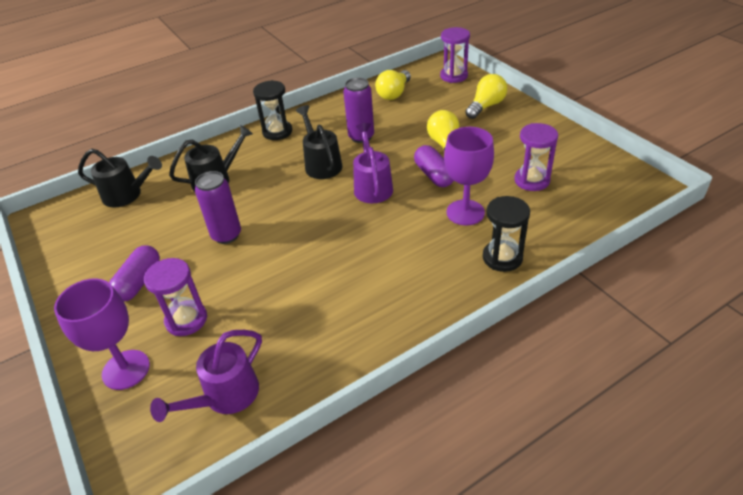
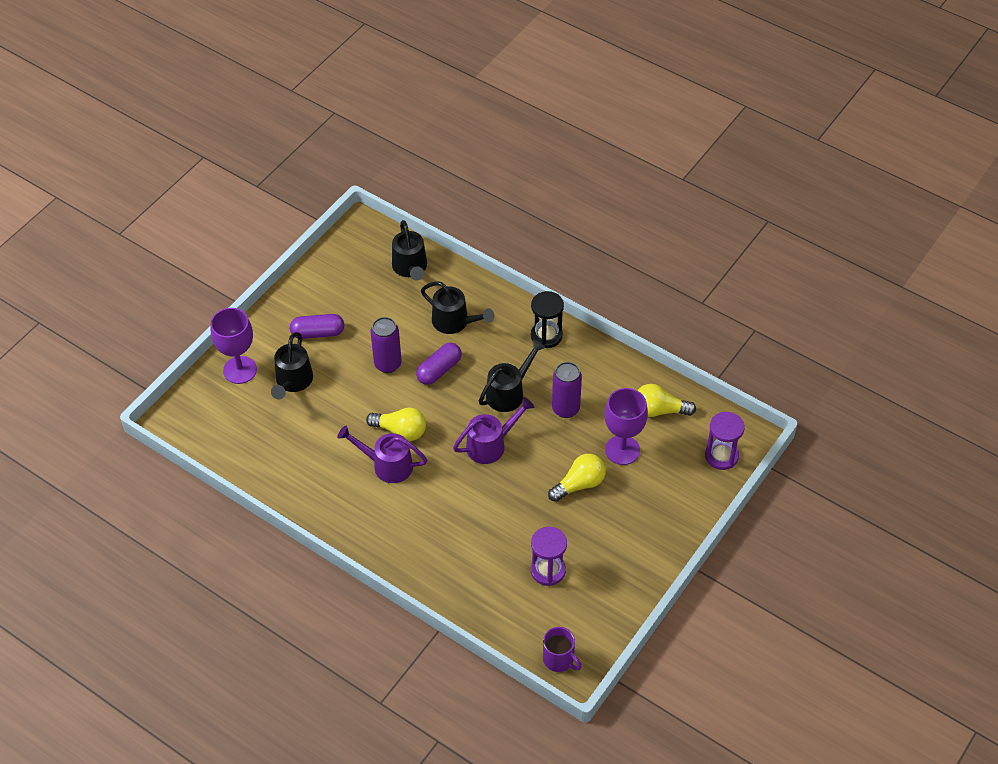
camera: 65 degrees right, 10 degrees up
purple hourglass [144,258,207,336] -> black watering can [271,332,313,399]
purple watering can [150,330,262,422] -> purple watering can moved to [337,426,427,483]
purple capsule [414,145,454,187] -> purple capsule moved to [416,342,462,385]
purple goblet [444,127,494,225] -> purple goblet moved to [604,388,648,465]
yellow light bulb [465,74,507,119] -> yellow light bulb moved to [366,407,426,441]
black hourglass [483,196,530,272] -> none
none -> purple mug [543,627,582,672]

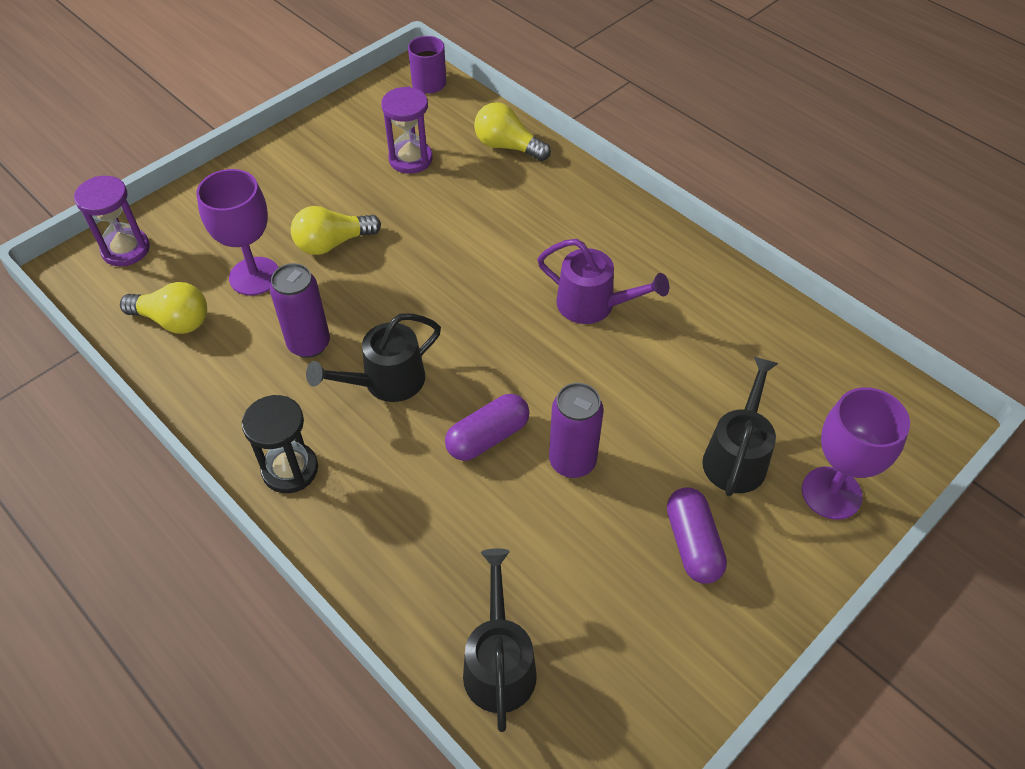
camera: 170 degrees left, 0 degrees up
purple capsule [290,314,344,339] -> purple capsule turned 75 degrees clockwise [667,487,727,584]
yellow light bulb [366,407,426,441] -> yellow light bulb moved to [474,102,551,161]
black watering can [421,281,494,334] -> none
purple watering can [453,397,534,464] -> none

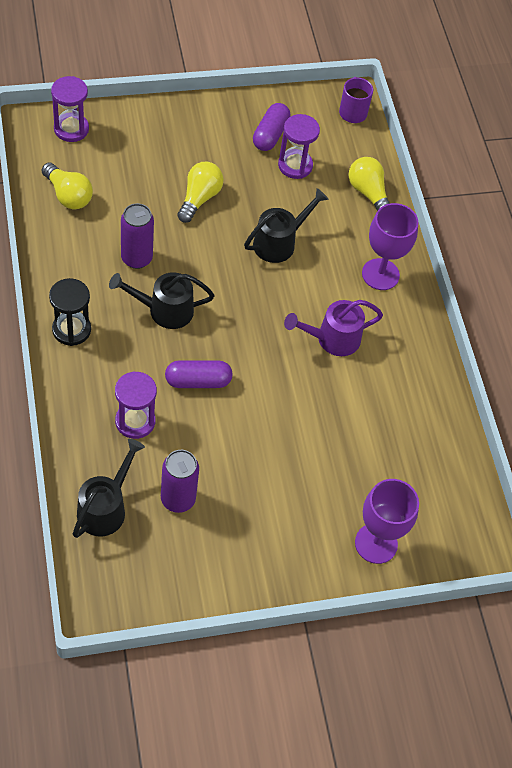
camera: 25 degrees right, 5 degrees up
purple goblet [196,169,279,295] -> purple goblet moved to [362,203,419,290]
yellow light bulb [291,206,381,255] -> yellow light bulb turned 105 degrees clockwise [177,162,224,223]
purple watering can [537,239,669,324] -> purple watering can turned 105 degrees clockwise [284,300,383,356]
purple can [549,383,604,478] -> purple can moved to [161,450,199,513]
purple capsule [667,487,727,584] -> purple capsule moved to [253,103,291,151]
black watering can [702,357,779,496] -> black watering can moved to [244,188,329,263]
none -> purple hourglass [115,371,157,439]

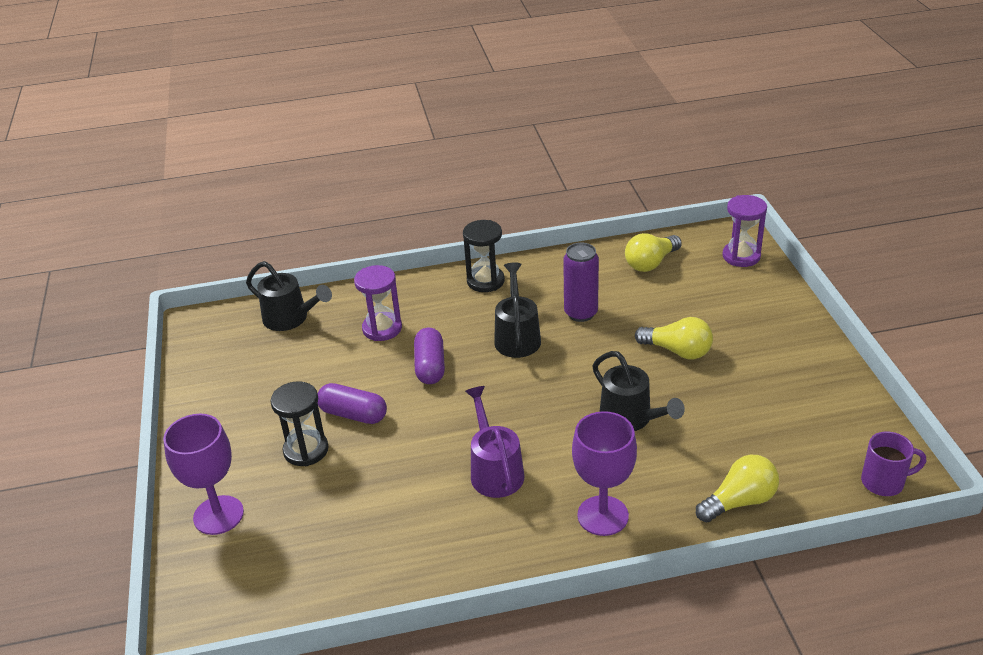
camera: 100 degrees right, 20 degrees down
purple can [161,450,199,513] -> none
purple capsule [253,103,291,151] -> purple capsule moved to [318,383,387,424]
purple hourglass [278,114,320,179] -> none
none -> black hourglass [271,381,328,466]

